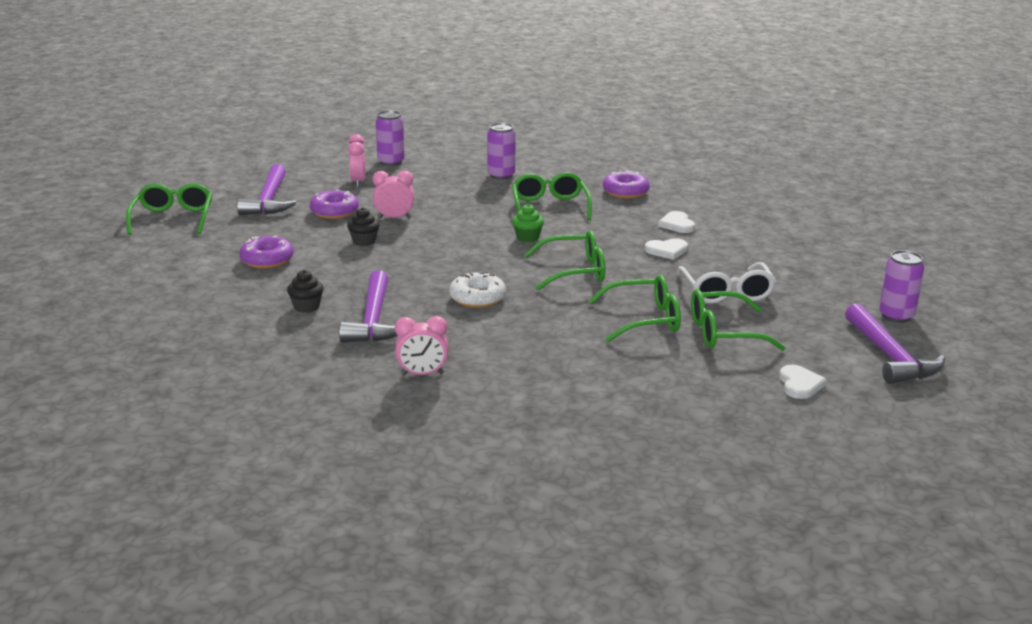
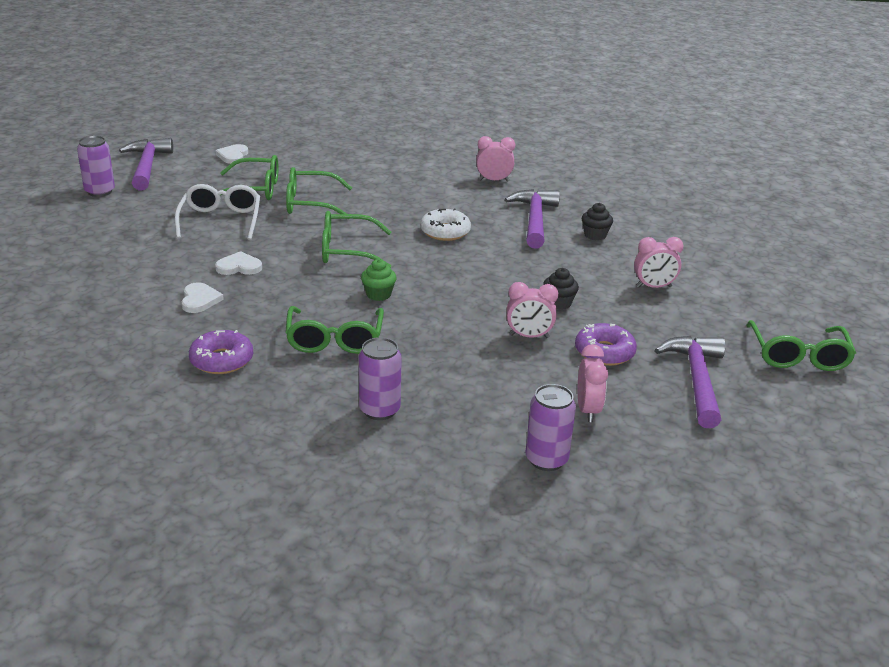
camera: 175 degrees left, 5 degrees up
purple donut [239,236,294,268] -> pink clock [634,237,684,288]

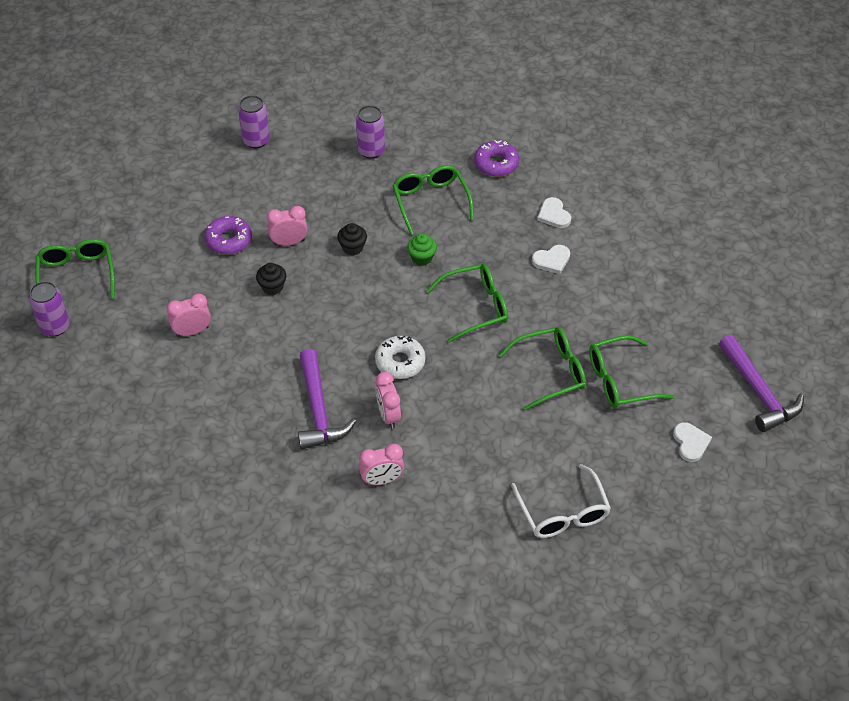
camera: 165 degrees right, 20 degrees up
purple can [77,136,115,197] -> purple can moved to [29,281,70,337]
white glasses [175,184,260,240] -> white glasses moved to [511,464,611,538]
pink clock [578,344,608,422] -> pink clock moved to [376,372,401,429]
black cupcake [582,203,613,240] -> black cupcake moved to [337,223,367,255]
purple hammer [655,336,725,429] -> none

